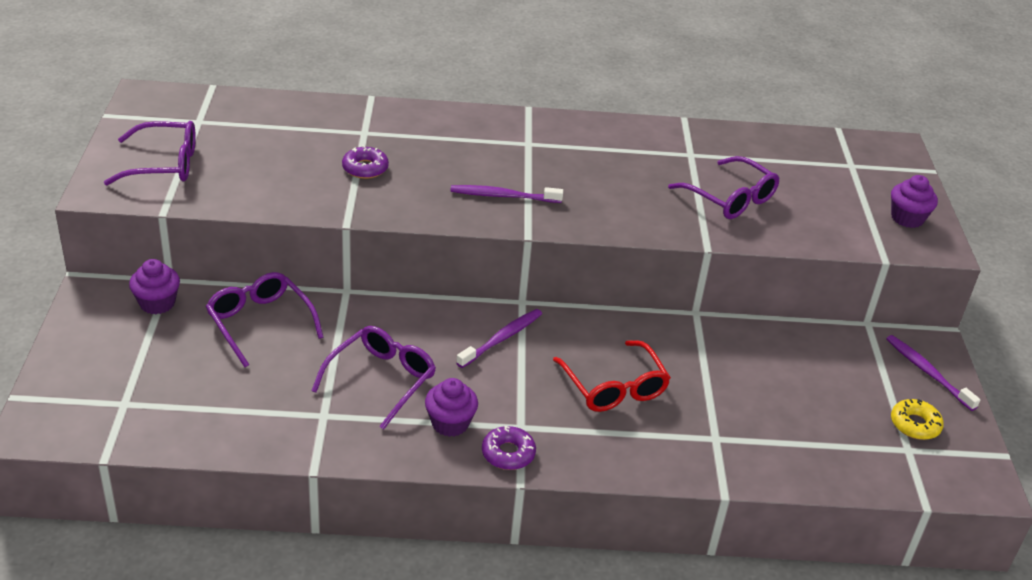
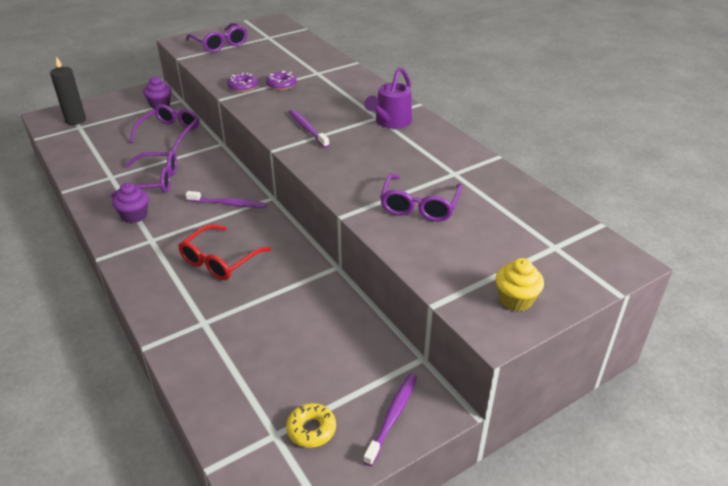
camera: 60 degrees right, 0 degrees up
purple donut [482,426,536,470] -> purple donut moved to [227,73,258,92]
purple cupcake [891,175,938,228] -> yellow cupcake [496,258,544,311]
none -> black candle [50,56,86,125]
none -> purple watering can [364,67,412,129]

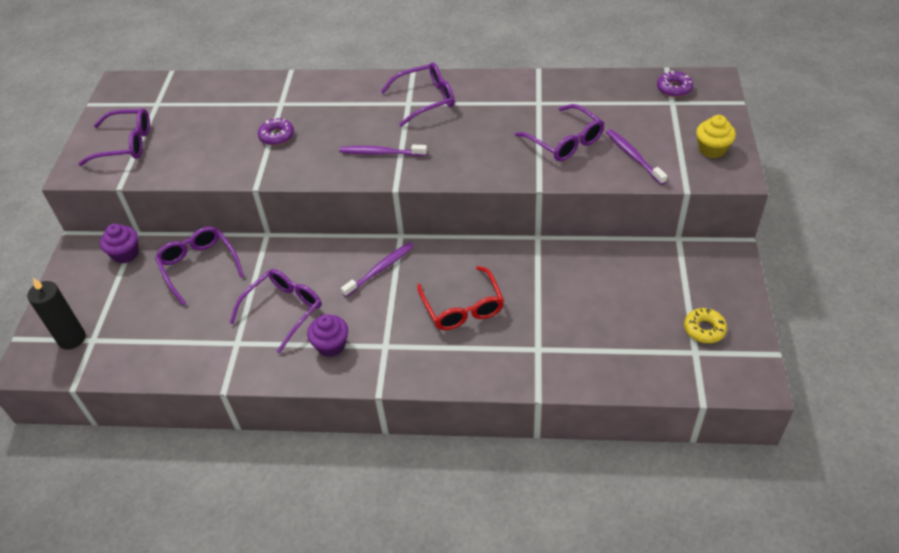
camera: 50 degrees left, 10 degrees up
purple donut [227,73,258,92] -> purple donut moved to [657,71,693,97]
purple toothbrush [363,373,417,466] -> purple toothbrush moved to [606,129,667,185]
purple watering can [364,67,412,129] -> purple glasses [380,62,455,127]

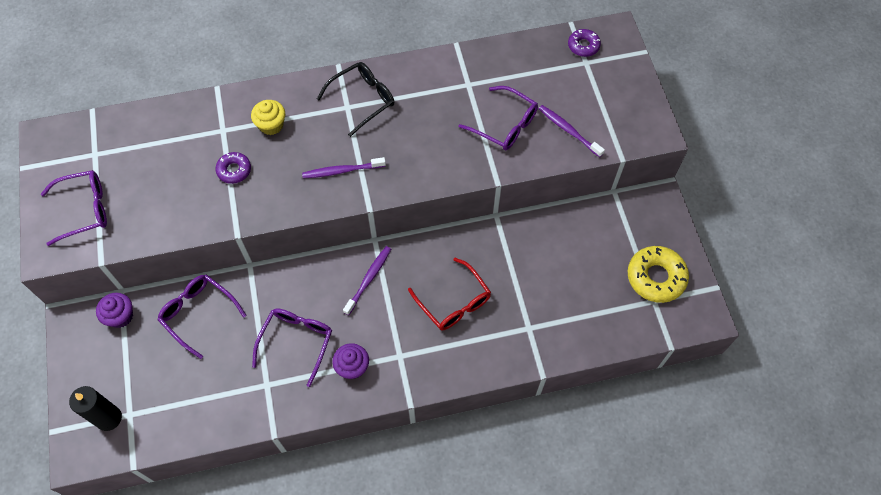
camera: 20 degrees left, 15 degrees up
purple glasses [380,62,455,127] -> black glasses [317,62,394,137]
yellow donut [684,308,727,343] -> yellow donut [628,246,689,303], size x1.73
yellow cupcake [696,115,736,158] -> yellow cupcake moved to [251,100,285,135]

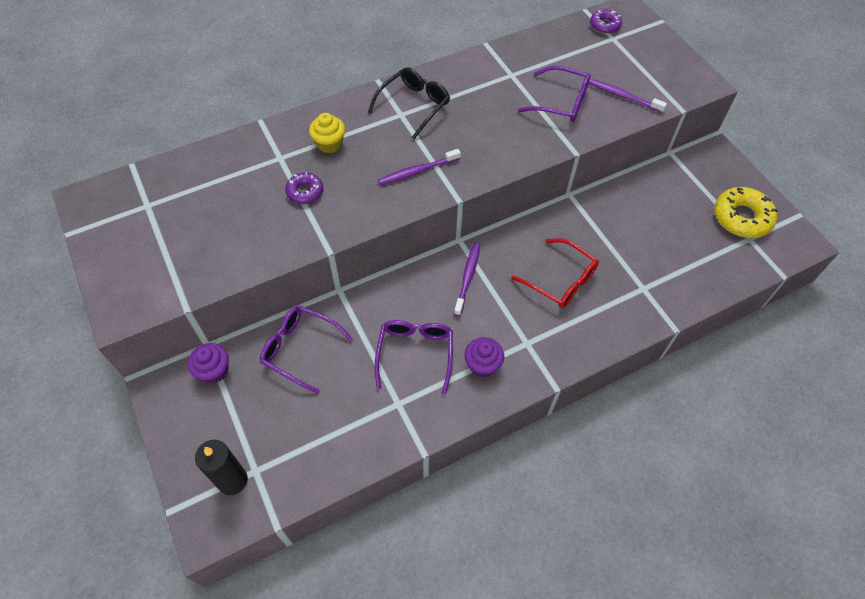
camera: 15 degrees left, 5 degrees down
purple glasses [41,170,107,246] -> none

